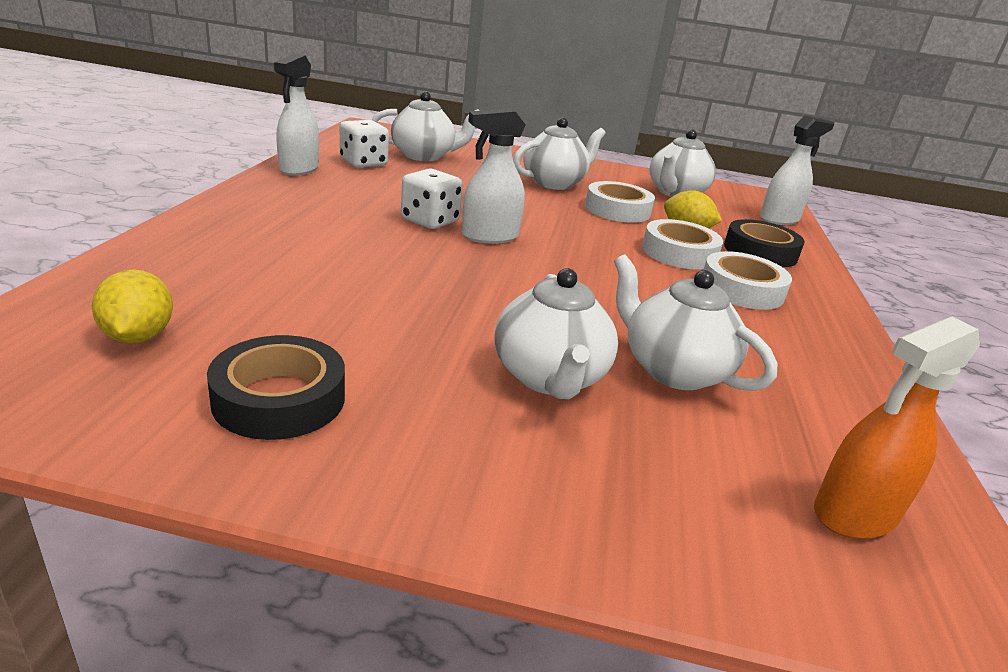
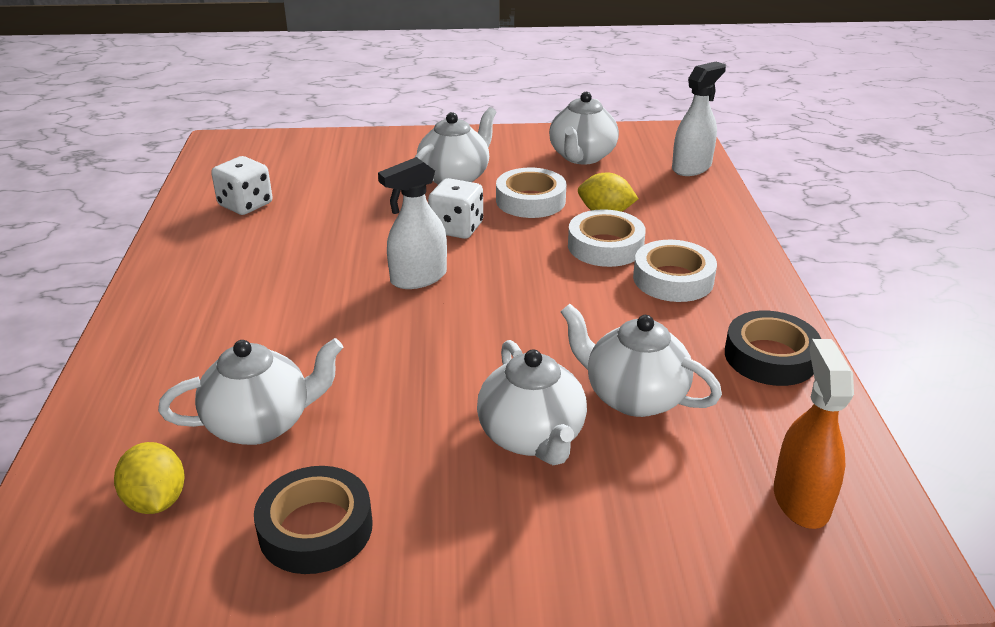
camera: 10 degrees left, 5 degrees up
white spray bottle [274,53,319,176] -> none
white teapot [372,91,479,161] -> white teapot moved to [158,338,344,445]
white dice [401,169,463,229] -> white dice moved to [428,178,483,239]
black tape [724,219,805,267] -> black tape moved to [725,311,821,386]
orange spray bottle [814,317,980,539] -> orange spray bottle turned 135 degrees clockwise [774,339,854,529]

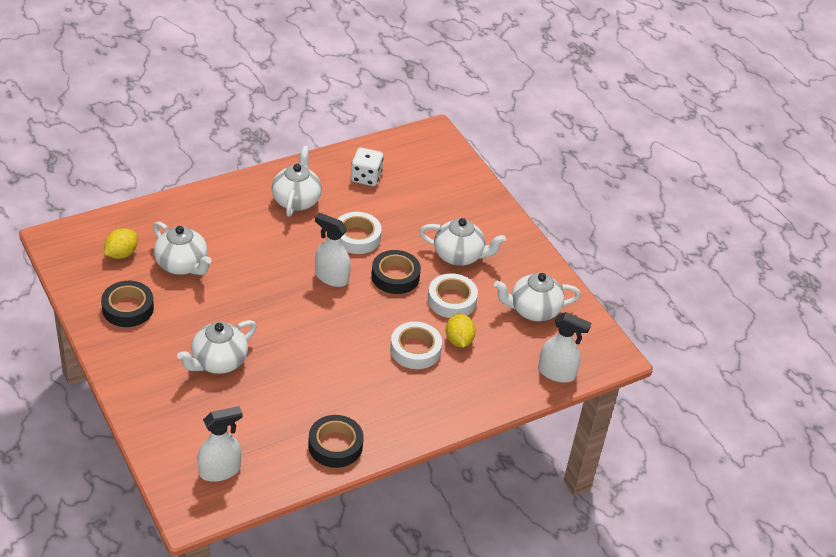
camera: 60 degrees right, 10 degrees up
white dice [428,178,483,239] -> black tape [371,250,421,294]
white teapot [561,304,722,417] -> white teapot moved to [272,146,322,217]
white tape [633,240,717,302] -> white tape moved to [338,212,382,254]
orange spray bottle [774,339,854,529] -> white spray bottle [197,406,243,482]

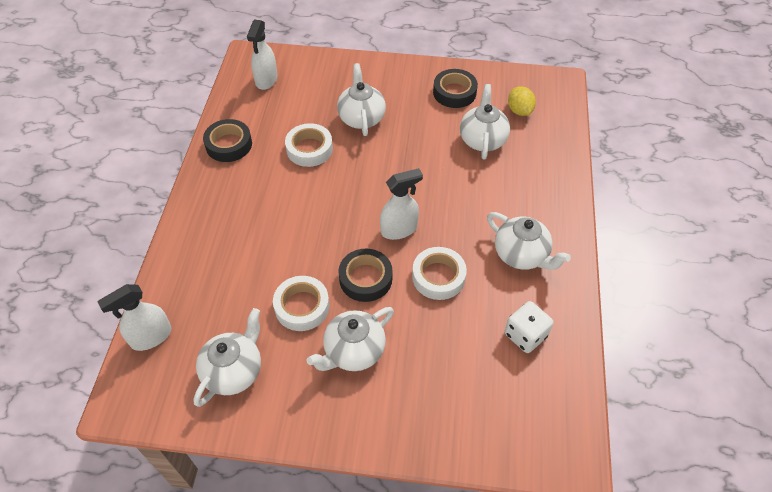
camera: 130 degrees right, 10 degrees up
white teapot [153,222,212,275] -> white teapot turned 105 degrees clockwise [460,84,510,160]
white tape [390,322,442,369] -> white tape moved to [285,123,333,167]
yellow lemon [445,314,476,347] -> none

